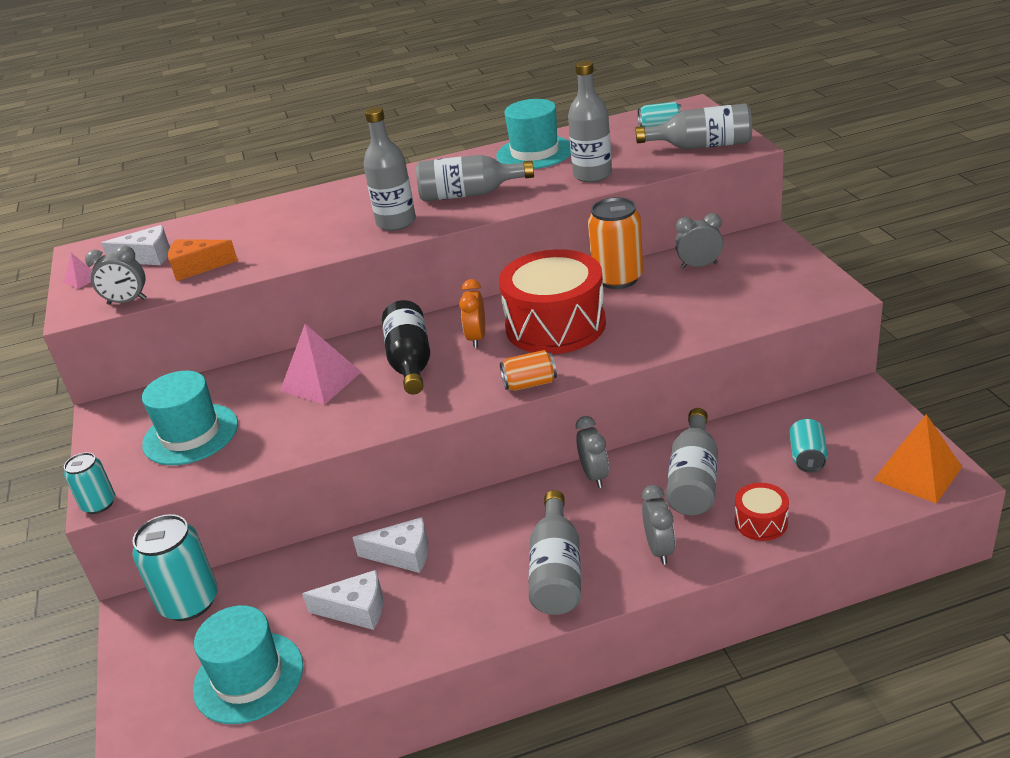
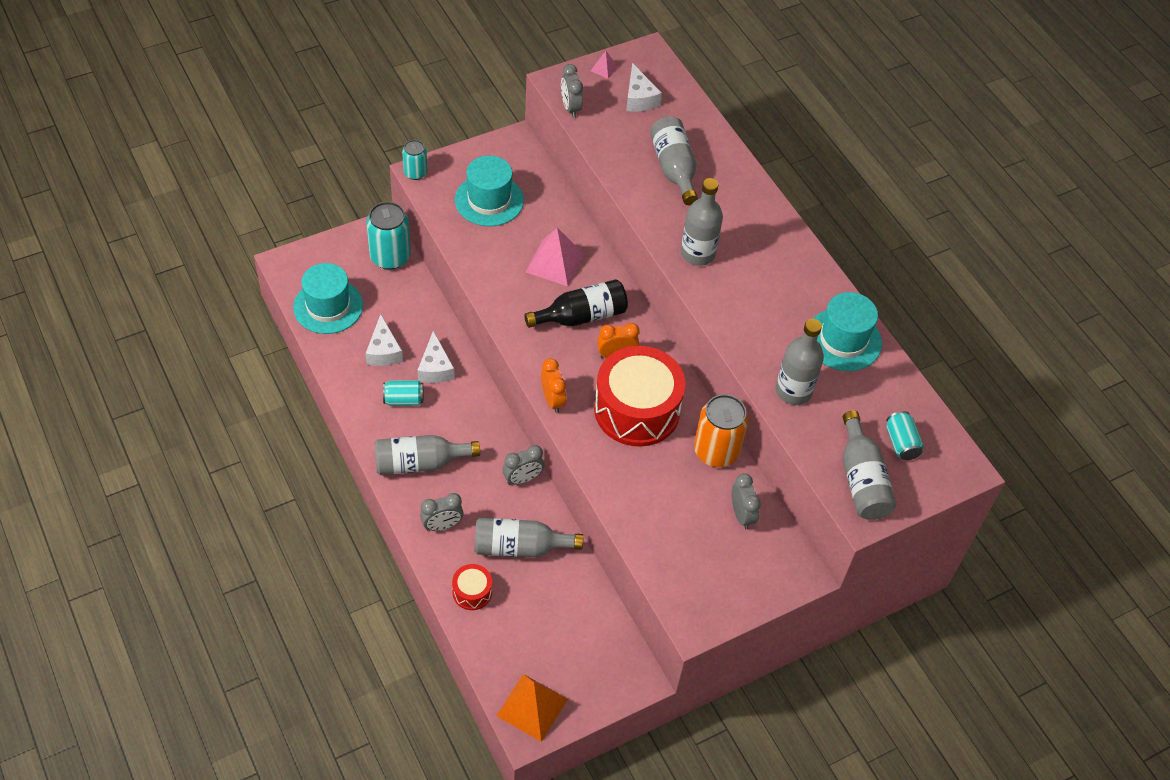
camera: 70 degrees right, 20 degrees up
orange cheese [168,239,238,281] -> none
grey bottle [416,155,534,201] -> grey bottle moved to [650,116,698,205]
orange can [500,350,557,391] -> orange clock [541,358,566,413]
turquoise can [789,418,828,473] -> turquoise can moved to [383,380,423,406]

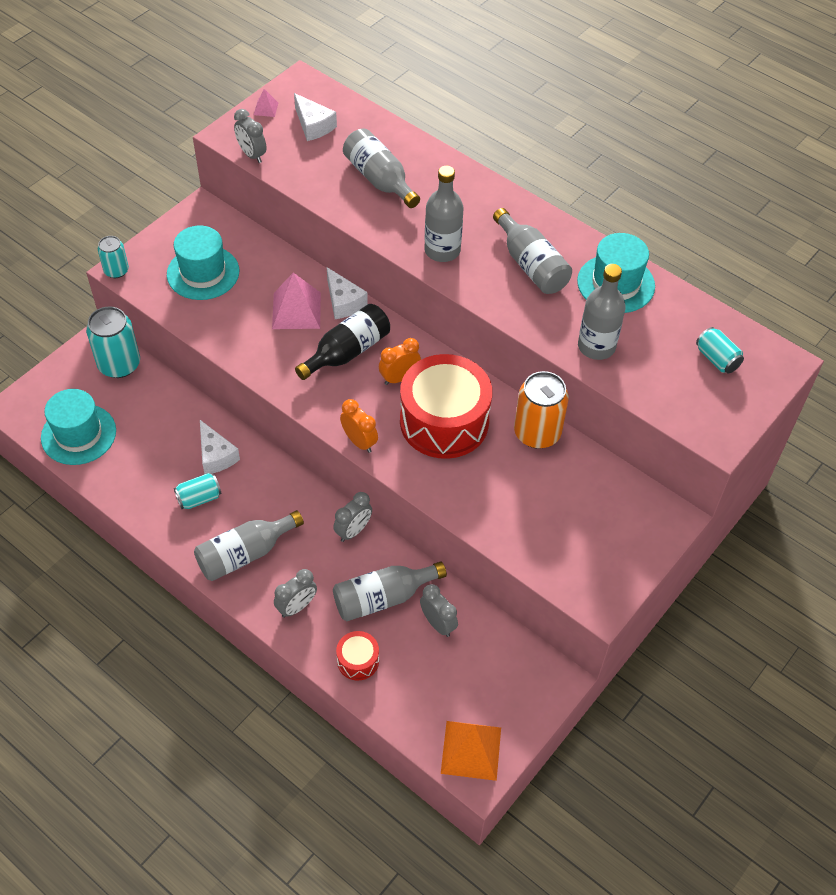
camera: 20 degrees left, 0 degrees up
white cheese [365,314,403,366] -> white cheese moved to [327,267,368,319]
grey clock [732,473,761,530] -> grey clock moved to [420,584,458,637]
grey bottle [843,410,897,520] -> grey bottle moved to [493,208,572,294]

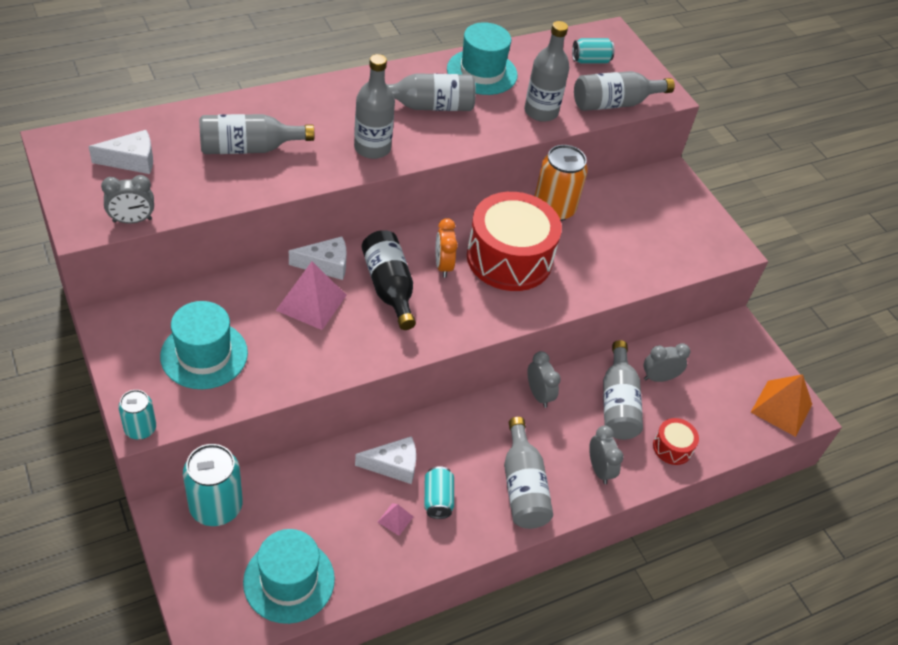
camera: 70 degrees left, 5 degrees down
pink pyramid [254,89,278,117] -> pink pyramid moved to [378,503,413,536]
orange clock [340,399,378,453] -> none
none -> grey bottle [574,71,675,111]

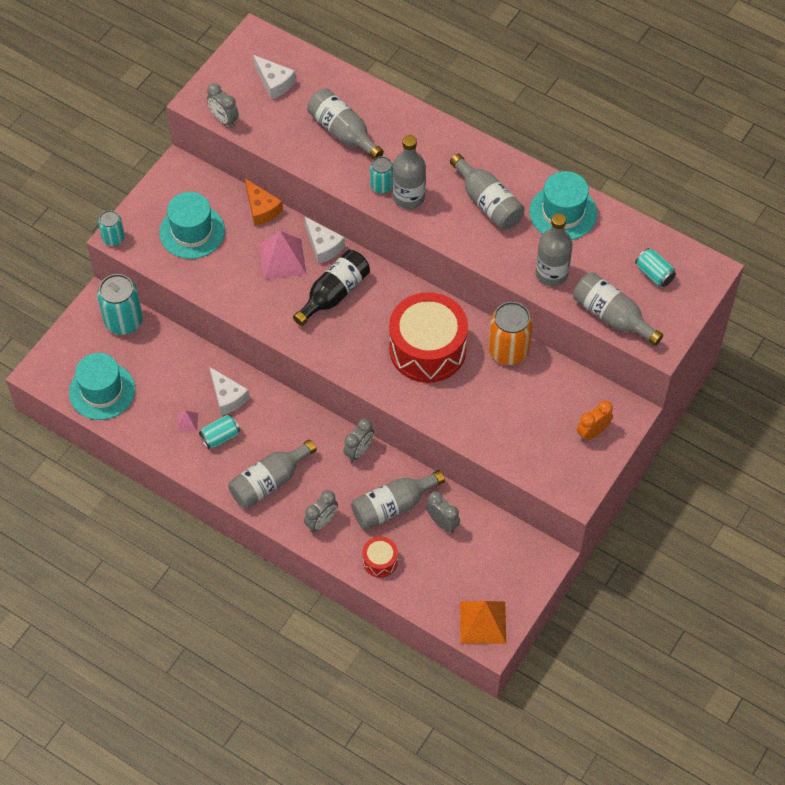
camera: 65 degrees right, 10 degrees up
orange clock [436,218,458,278] -> orange clock moved to [577,400,613,441]
none -> orange cheese [245,179,283,226]
none -> turquoise can [370,156,393,194]

